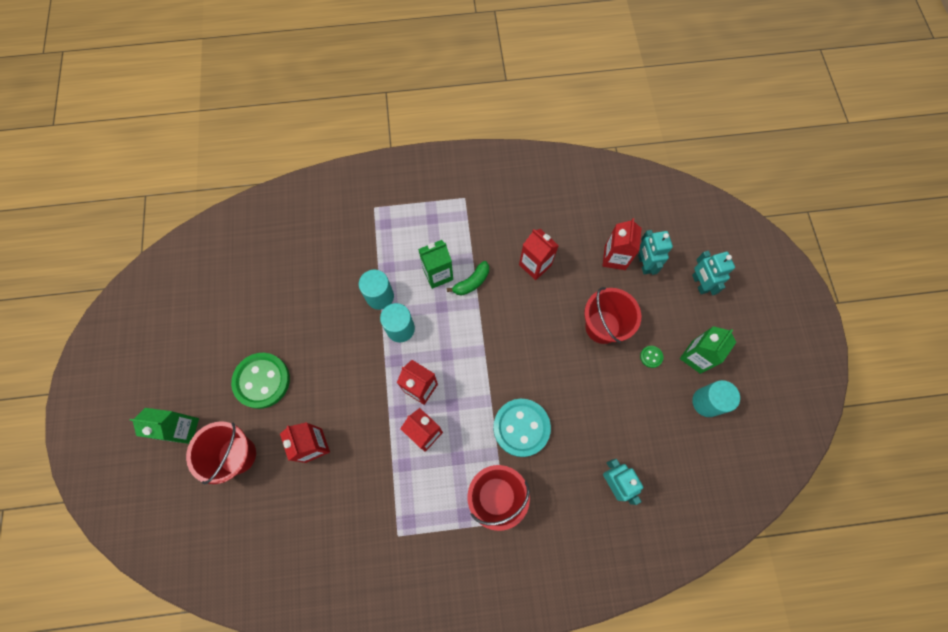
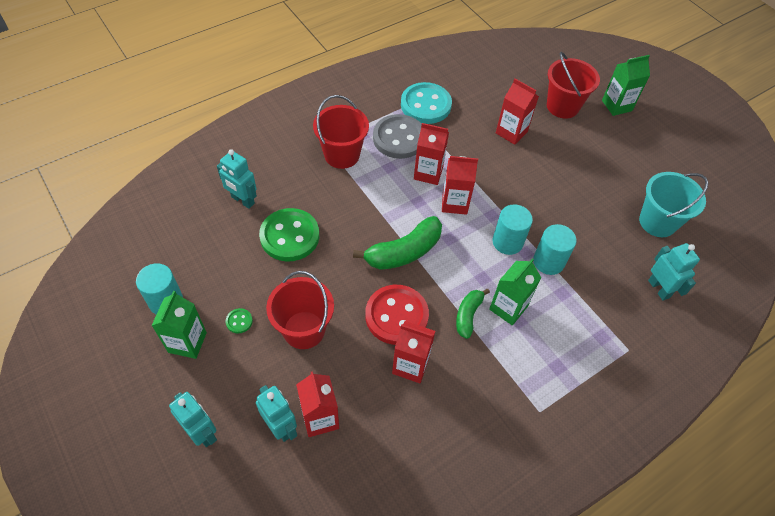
camera: 150 degrees right, 15 degrees down
green button [231,353,290,409] -> green button moved to [259,208,319,262]
turquoise button [493,399,551,457] -> turquoise button moved to [401,82,452,124]
none -> green banana [353,216,442,270]
none -> red button [365,285,429,345]
none -> grey button [373,114,422,159]
none -> turquoise bucket [639,172,708,237]
none -> turquoise robot [648,243,700,301]

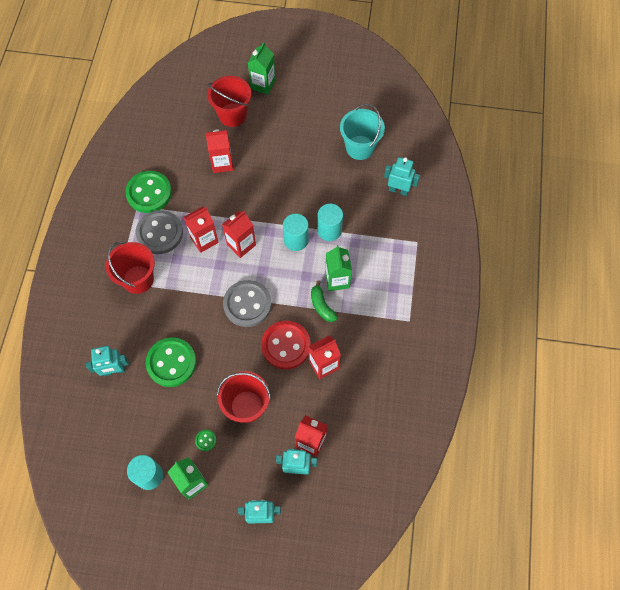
camera: 45 degrees left, 10 degrees up
green banana [353,216,442,270] -> grey button [223,280,272,327]
turquoise button [401,82,452,124] -> green button [125,171,172,213]

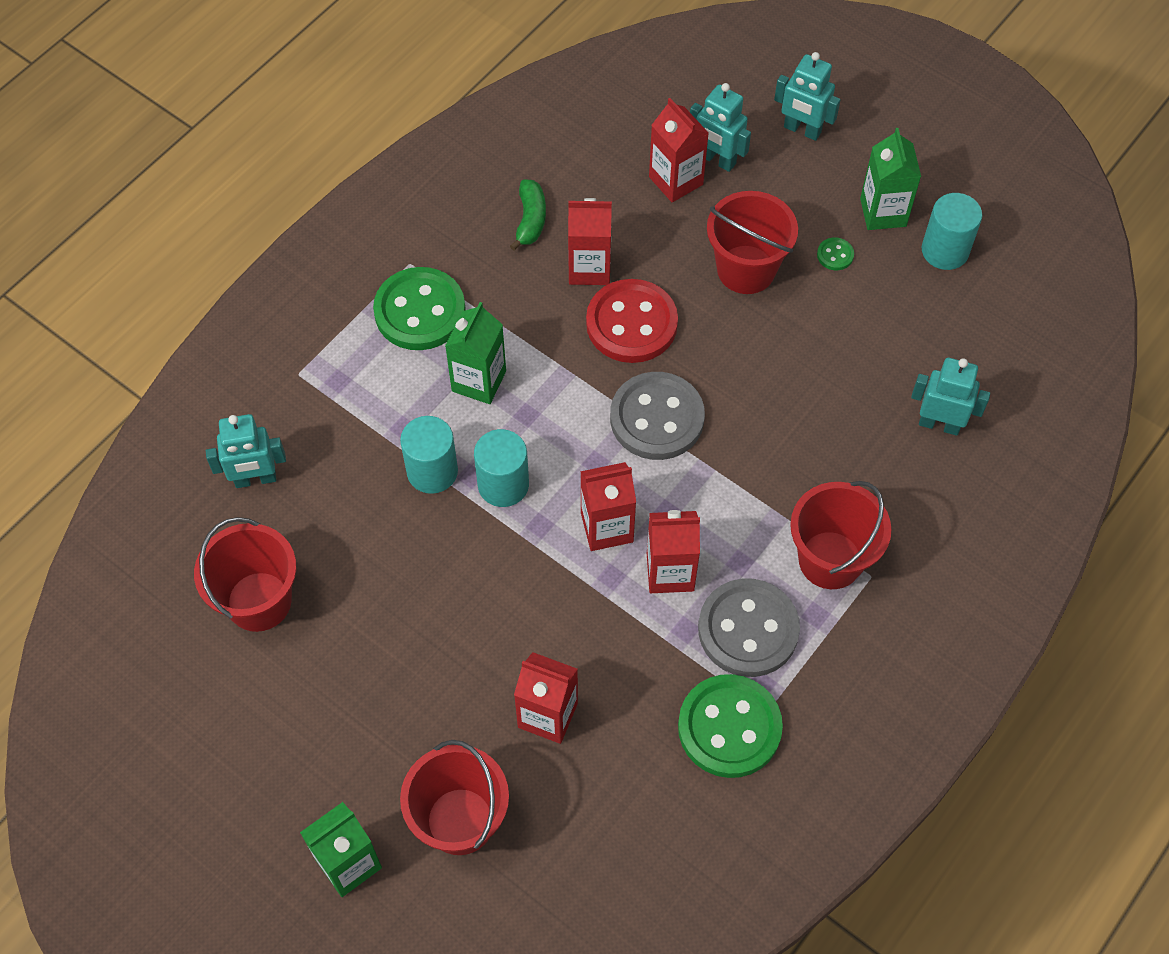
camera: 150 degrees left, 5 degrees down
green button [146,337,196,387] -> green button moved to [373,267,466,350]
green banana [311,280,338,322] -> green banana moved to [510,180,546,251]
turquoise bucket [340,104,385,160] -> red bucket [194,517,296,632]
turquoise robot [384,157,420,196] -> turquoise robot turned 60 degrees counterclockwise [206,414,286,488]

